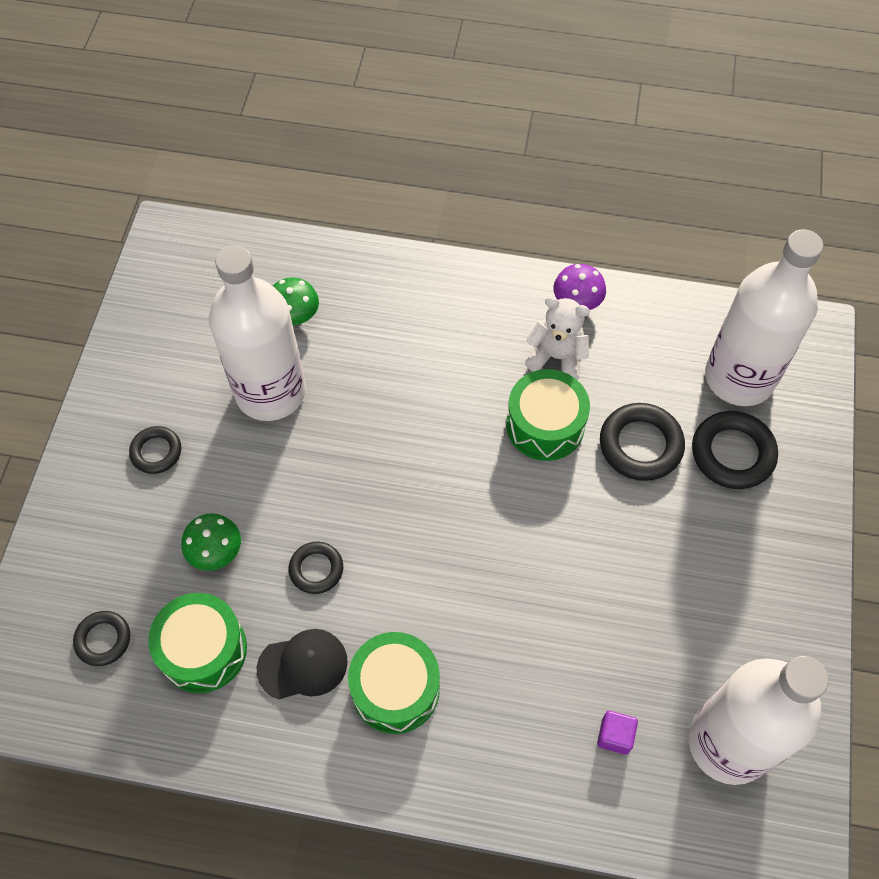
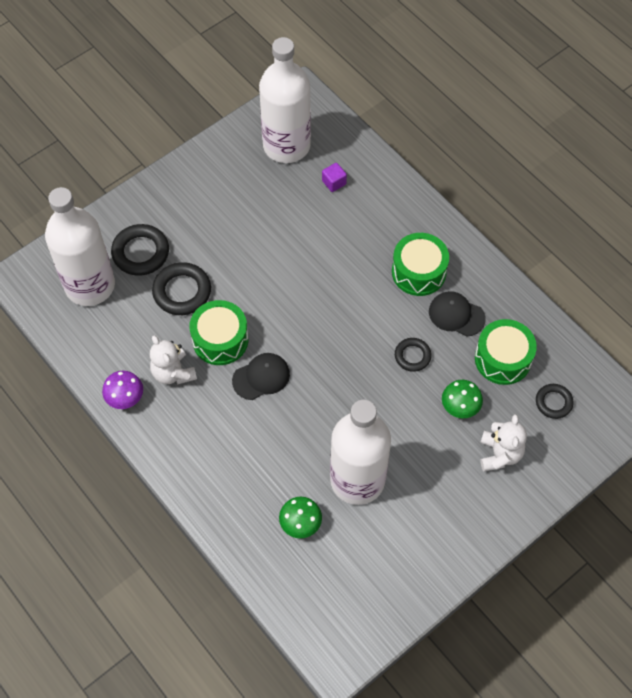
camera: 140 degrees left, 0 degrees up
black ring [129,426,181,474] -> none
none -> black cap [232,353,290,400]
none -> white teddy bear [480,414,527,472]

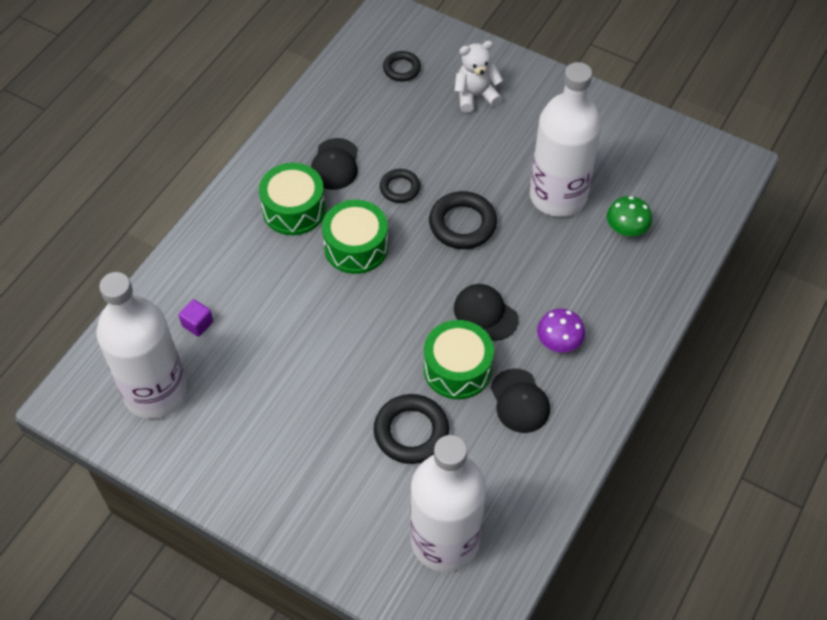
camera: 110 degrees left, 5 degrees down
purple mushroom [102,371,143,409] -> purple mushroom moved to [537,309,585,353]
black ring [111,224,169,276] -> black ring moved to [429,191,497,249]
white teddy bear [150,335,197,385] -> black cap [491,368,550,433]
green mushroom [442,380,483,418] -> none
green drum [475,319,537,385] -> green drum moved to [322,200,388,274]

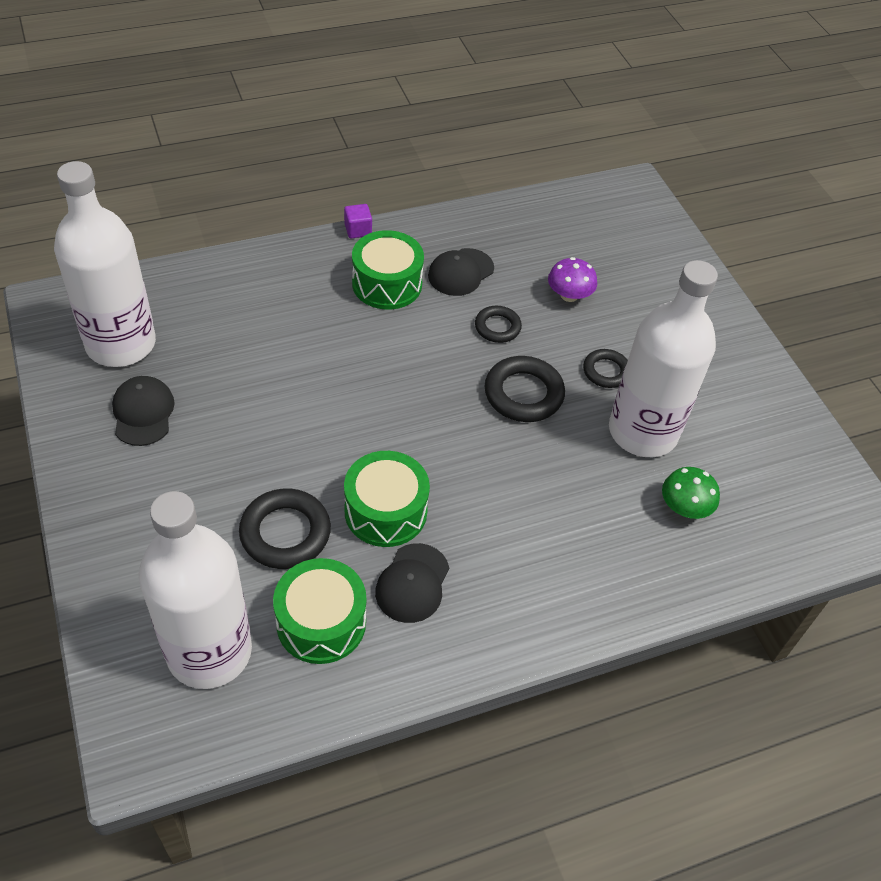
camera: 35 degrees right, 5 degrees down
purple cube [179,299,213,337] -> purple cube moved to [344,204,372,239]
green drum [322,200,388,274] -> green drum moved to [273,558,366,664]
black ring [383,51,421,81] -> black ring moved to [583,349,628,388]
white teddy bear [454,41,503,112] -> none
black cap [454,284,518,341] -> black cap moved to [112,376,175,446]
purple mushroom [537,309,585,353] -> purple mushroom moved to [548,257,597,302]

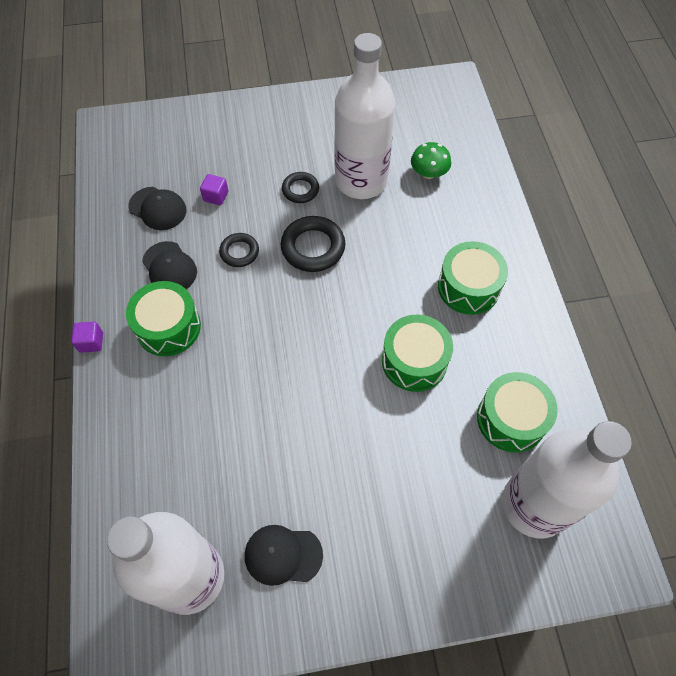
camera: 75 degrees left, 10 degrees up
black ring [239,489,331,569] -> none
black cap [375,543,449,623] -> black cap moved to [128,187,186,230]
purple mushroom [548,257,597,302] -> purple cube [200,174,228,205]
none -> green drum [438,241,508,315]

